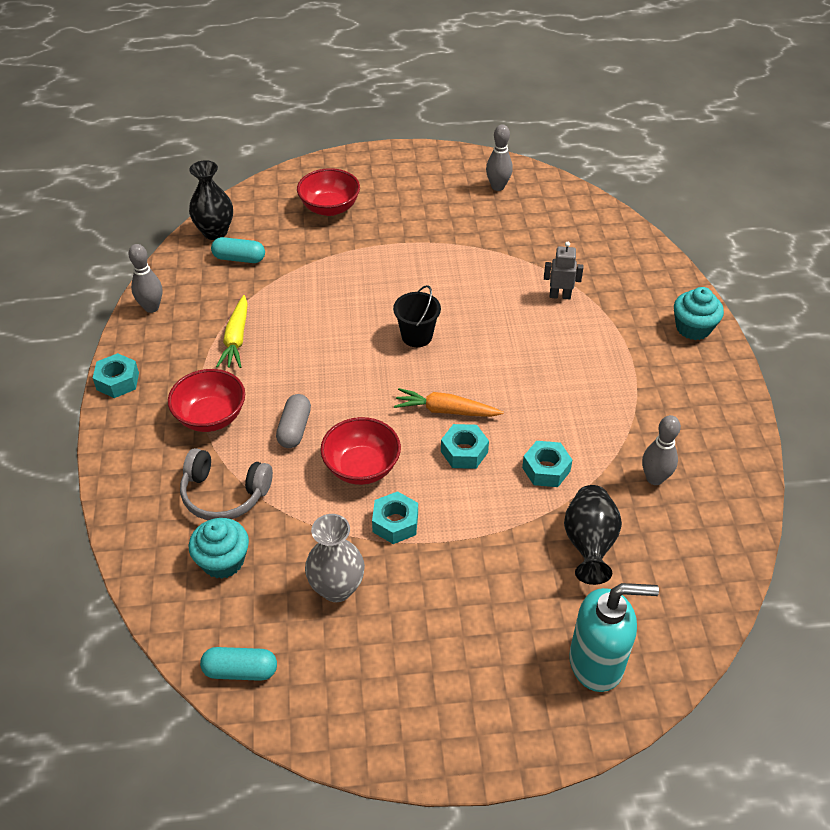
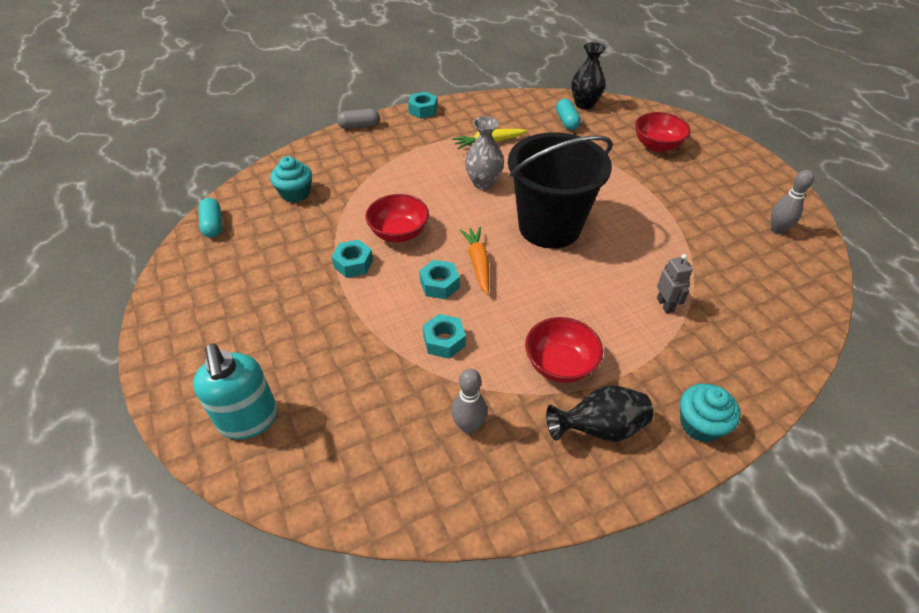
camera: 70 degrees right, 0 degrees up
grey bowling pin [128,244,162,313] -> none
red bowl [168,369,245,432] -> red bowl moved to [525,317,603,383]
grey headphones [180,448,273,520] -> none
grey capsule [276,394,311,448] -> grey capsule moved to [337,108,380,129]
grey vase [305,514,365,602] -> grey vase moved to [465,116,504,190]
black bucket [393,285,441,347] -> black bucket [508,132,613,249], size x2.32
black vase [564,485,622,585] -> black vase moved to [546,385,653,442]

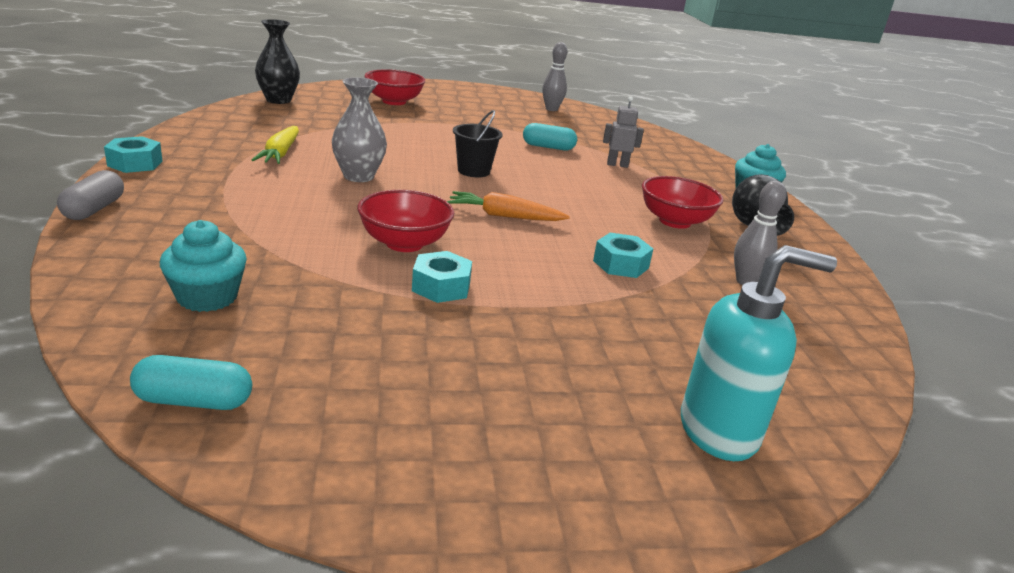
camera: 75 degrees left, 20 degrees down
turquoise nut [419,260,460,299] -> none
black bucket [508,132,613,249] -> black bucket [453,110,503,177], size x0.43
turquoise capsule [556,99,581,130] -> turquoise capsule moved to [523,123,577,150]

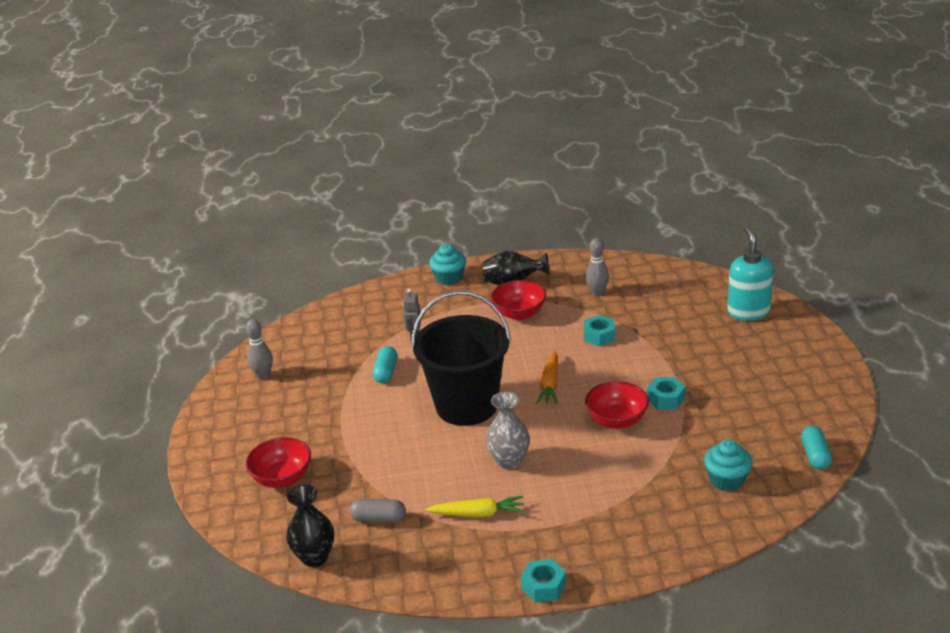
camera: 85 degrees left, 5 degrees up
grey capsule [57,170,124,220] -> grey capsule moved to [350,499,406,523]
black bucket [453,110,503,177] -> black bucket [411,291,511,426], size x2.32

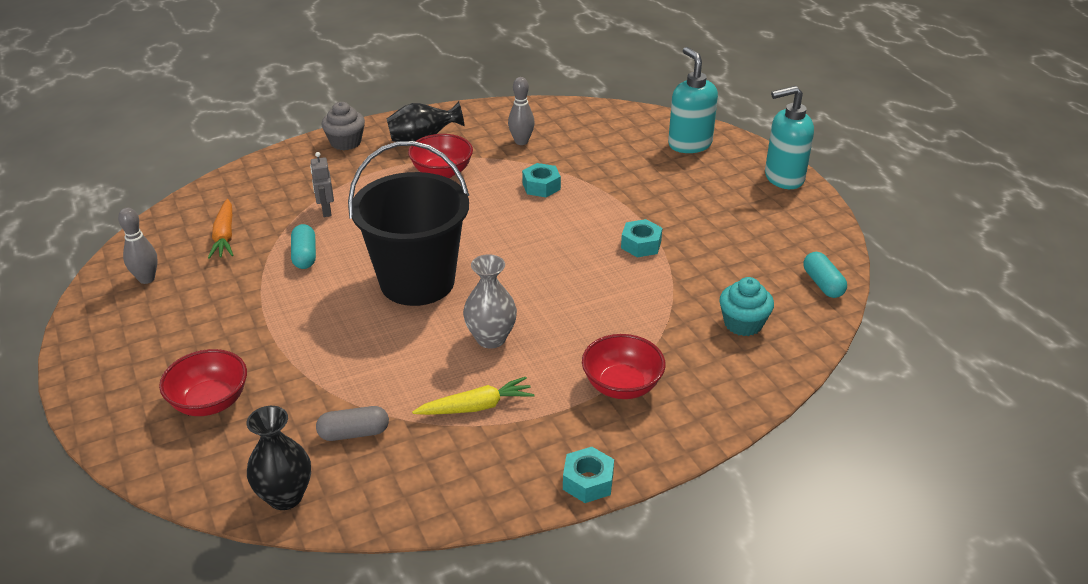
camera: 20 degrees left, 5 degrees up
turquoise cupcake [429,244,466,285] -> grey cupcake [322,102,365,150]
orange carrot [536,350,558,404] -> orange carrot moved to [208,199,233,259]
red bowl [585,381,649,429] -> red bowl moved to [582,334,665,399]
none -> turquoise soap dispenser [765,86,814,189]

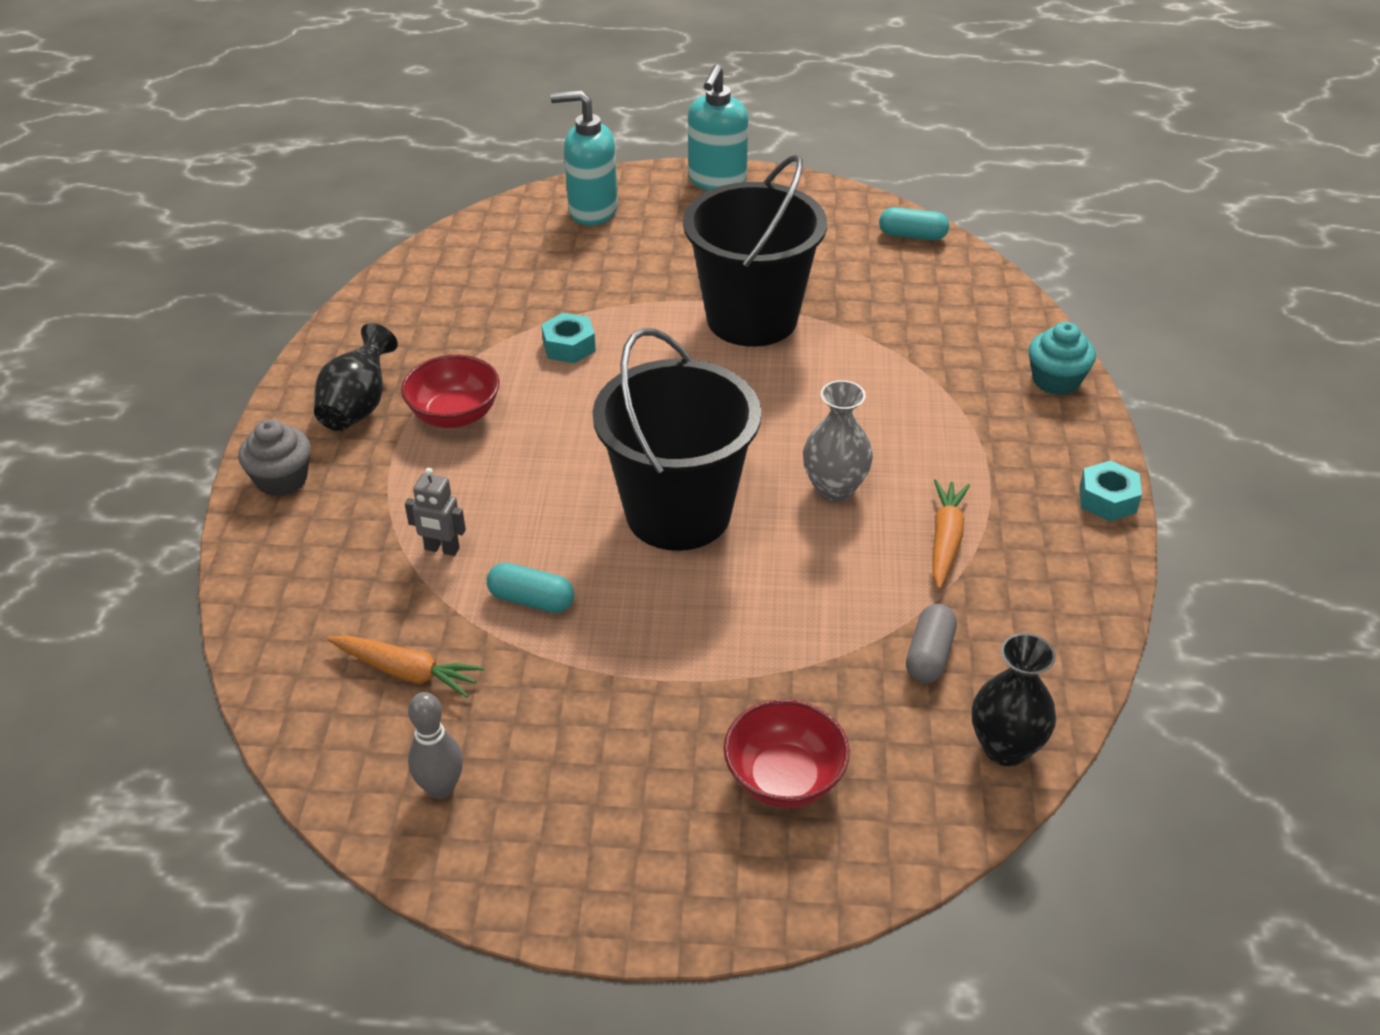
camera: 60 degrees left, 5 degrees up
yellow carrot [412,377,534,415] -> orange carrot [932,479,970,589]
grey bowling pin [508,77,535,145] -> none
red bowl [582,334,665,399] -> none
turquoise nut [621,219,662,257] -> black bucket [683,154,827,347]
turquoise cupcake [720,277,774,336] -> turquoise cupcake moved to [1029,322,1096,395]

